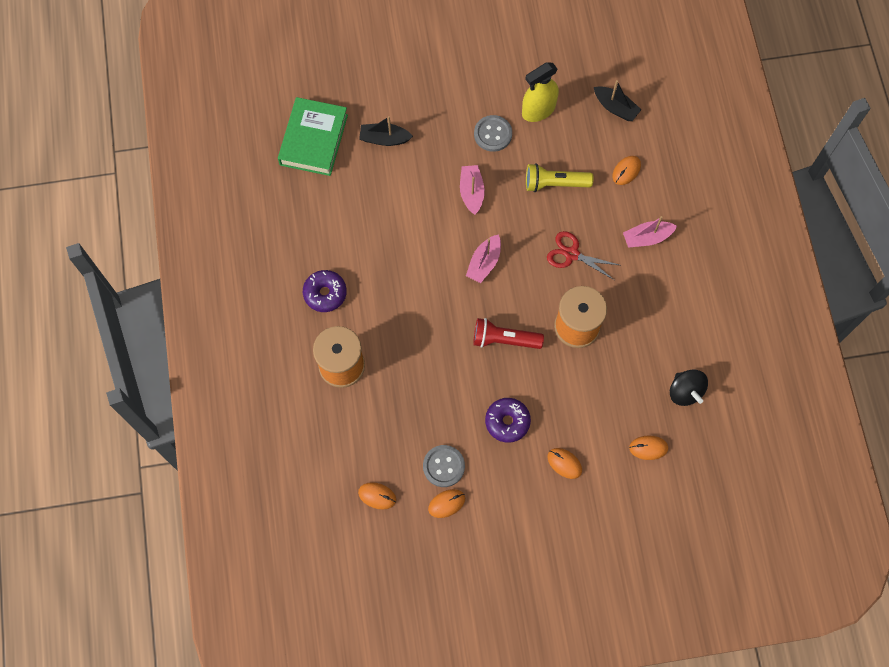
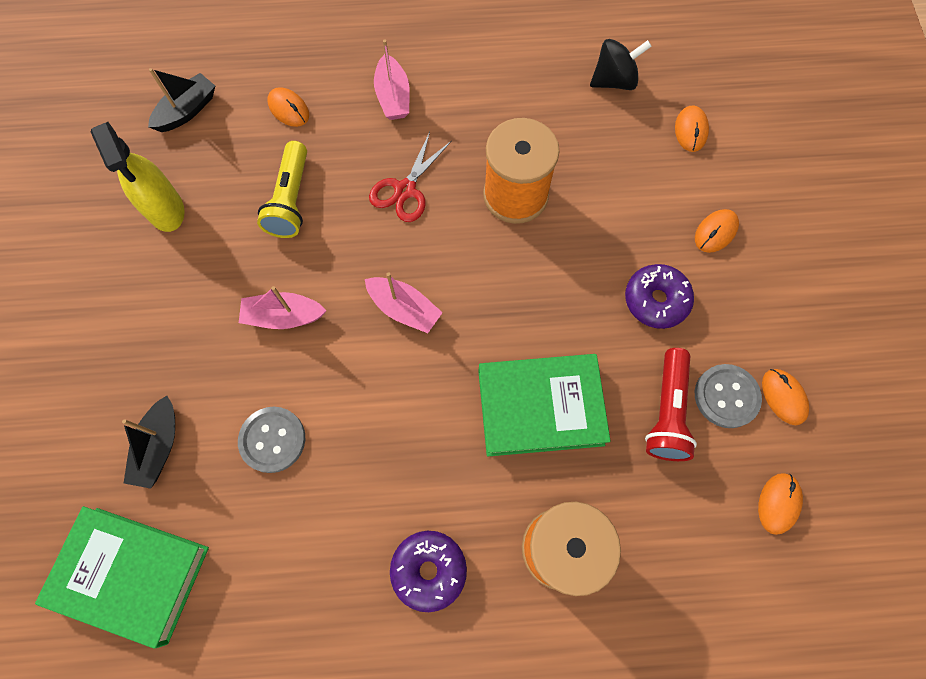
camera: 85 degrees left, 0 degrees up
red flashlight [473,318,544,349] -> red flashlight moved to [645,348,697,461]
grey button [474,115,512,152] -> grey button moved to [238,407,305,473]
none -> green book [478,354,611,456]

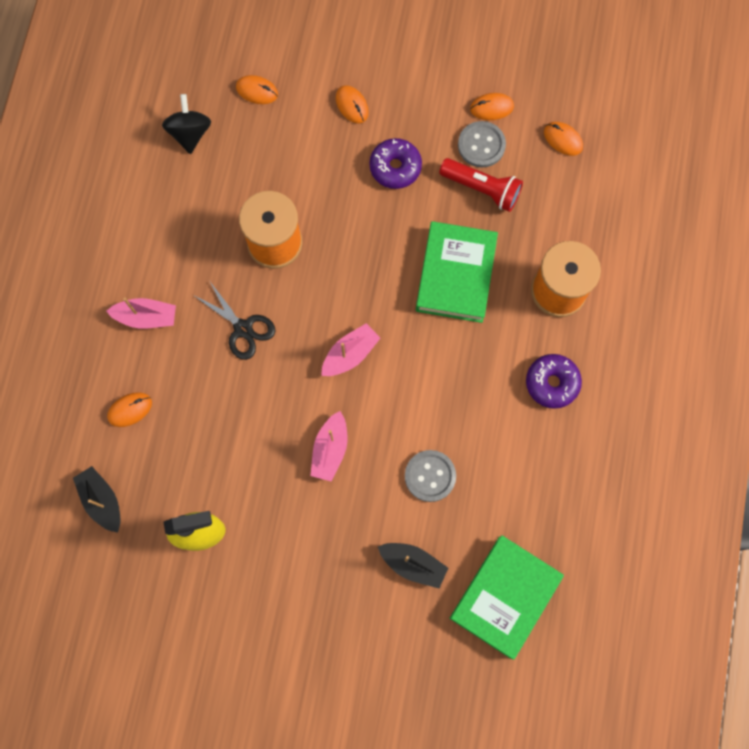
camera: 75 degrees left, 5 degrees up
yellow flashlight [257,141,307,238] -> none
red scissors [369,132,452,222] -> black scissors [193,282,275,360]

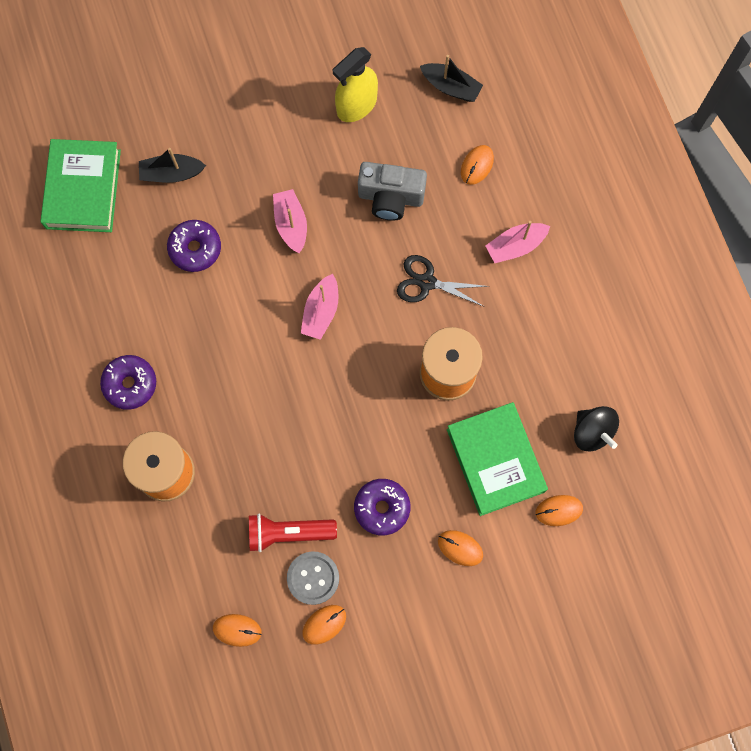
camera: 150 degrees right, 0 degrees up
grey button [405,450,456,502] -> purple donut [167,220,221,272]
green book [416,221,498,323] -> green book moved to [447,402,548,516]
none -> grey camera [358,162,427,220]

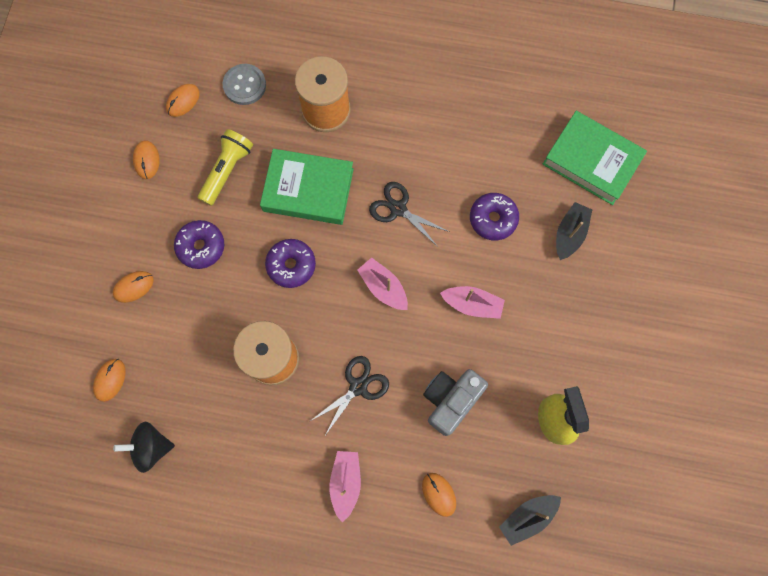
camera: 120 degrees right, 0 degrees up
purple donut [100,355,156,410] -> purple donut moved to [265,239,316,288]
red flashlight [249,514,337,552] -> yellow flashlight [198,129,253,206]
grey button [287,551,339,605] -> grey button moved to [223,64,266,105]
green book [447,402,548,516] -> green book moved to [260,149,354,225]
none -> black scissors [369,182,449,247]

